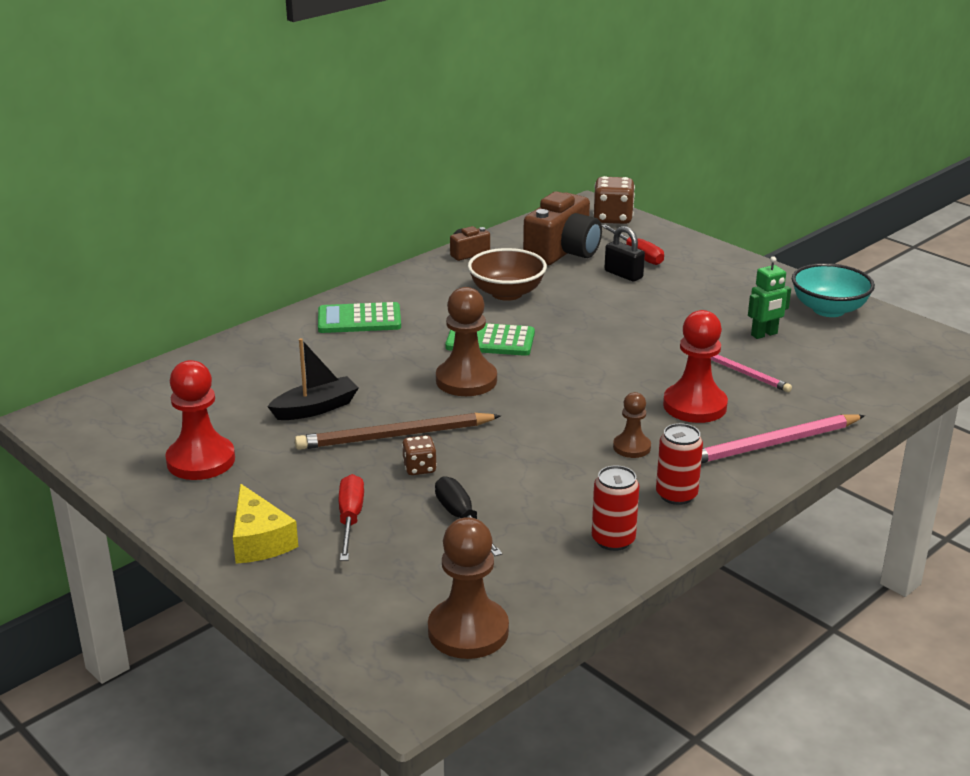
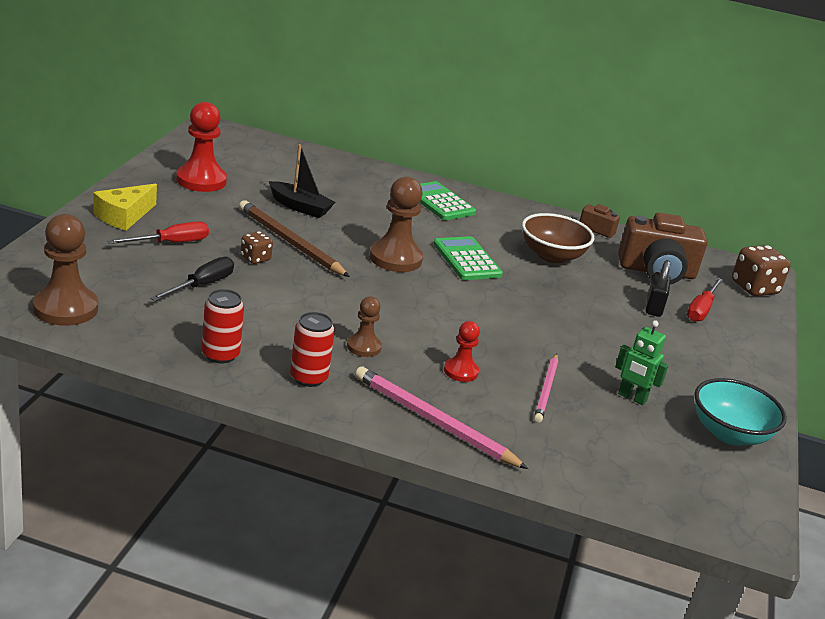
camera: 55 degrees right, 0 degrees up
red pawn [663,310,728,423] -> red pawn [444,321,480,382], size x0.56

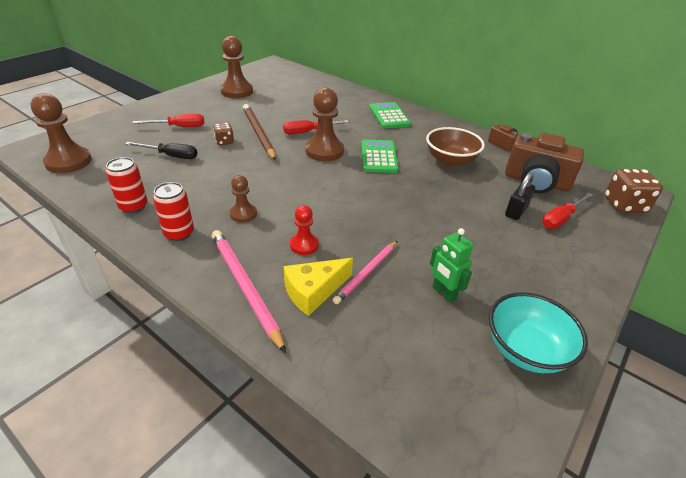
camera: 25 degrees right, 10 degrees up
yellow cheese [94,183,157,231] -> yellow cheese moved to [284,258,353,316]
black screwdriver [150,257,234,301] -> black screwdriver turned 45 degrees clockwise [125,142,197,159]
red pawn [176,102,227,192] -> brown pawn [220,36,253,98]
black boat [269,144,335,218] -> none
none -> red screwdriver [283,120,349,134]

